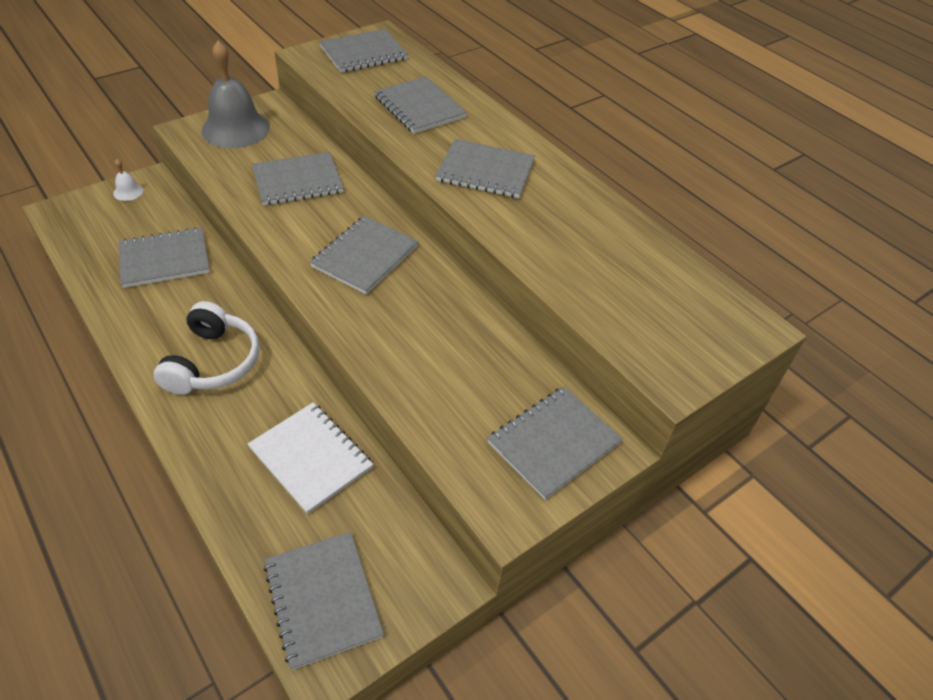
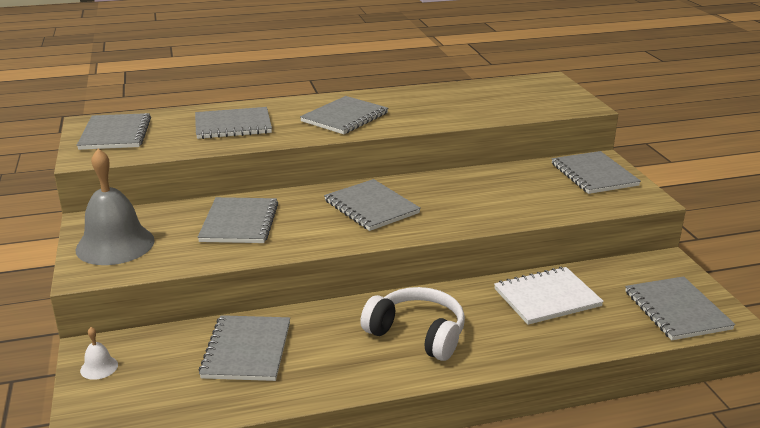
camera: 65 degrees left, 20 degrees down
grey notebook [264,532,384,670] -> grey notebook turned 75 degrees clockwise [625,276,735,340]

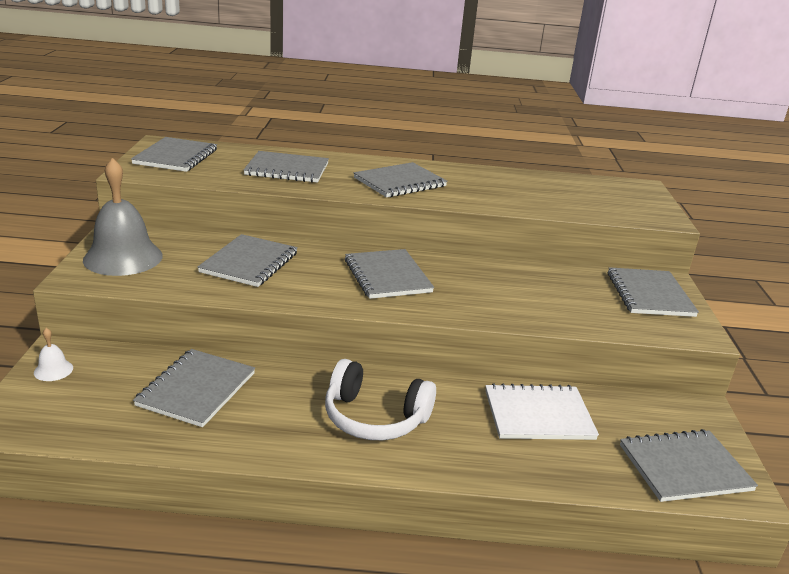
camera: 15 degrees right, 0 degrees up
white headphones [360,287,465,361] -> white headphones turned 150 degrees clockwise [325,359,436,440]
grey notebook [625,276,735,340] -> grey notebook turned 75 degrees clockwise [620,429,758,502]

